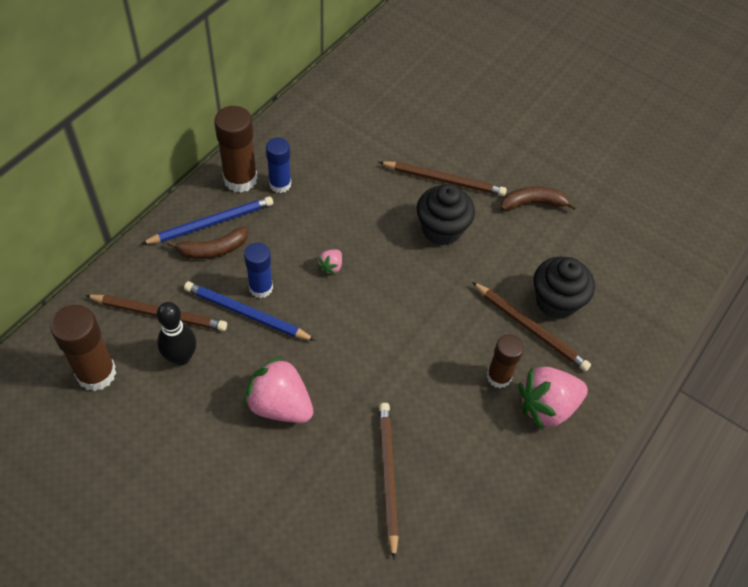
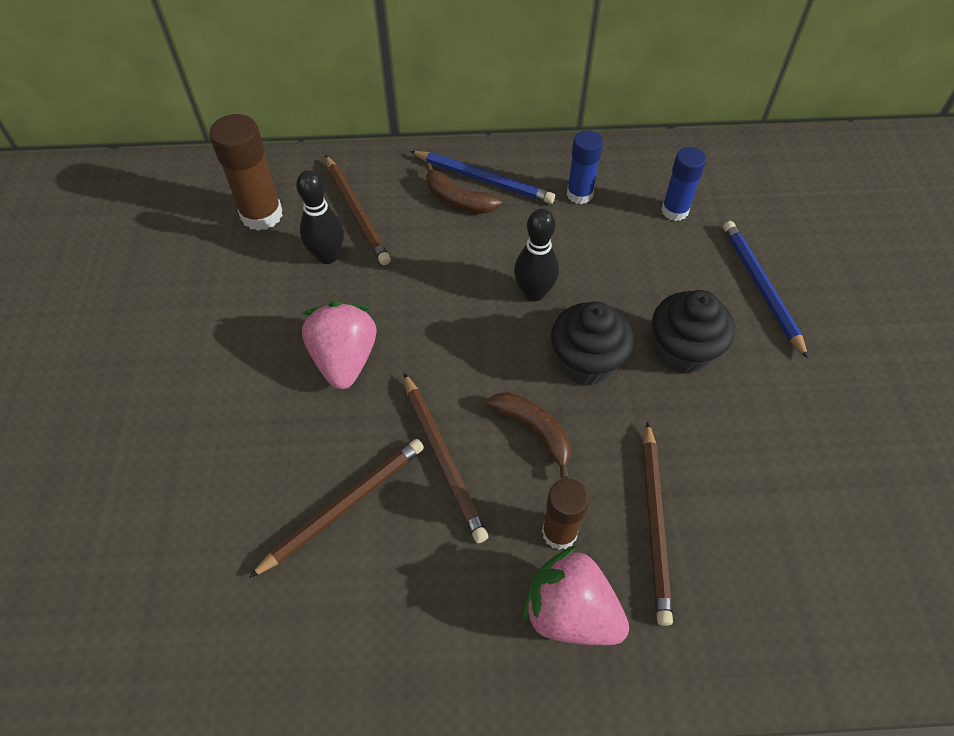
camera: 55 degrees right, 0 degrees up
blue pencil [184,281,316,341] -> blue pencil moved to [723,221,809,359]
brown glue stick [214,106,257,193] -> none
blue glue stick [244,243,273,298] -> blue glue stick moved to [661,147,706,221]
pink strawberry [317,249,342,274] -> black bowling pin [514,209,559,302]
brown pencil [379,161,507,196] -> brown pencil moved to [404,373,488,543]
brown banana [501,187,577,210] -> brown banana moved to [486,392,571,479]
black cupcake [534,257,595,319] -> black cupcake moved to [551,301,634,386]

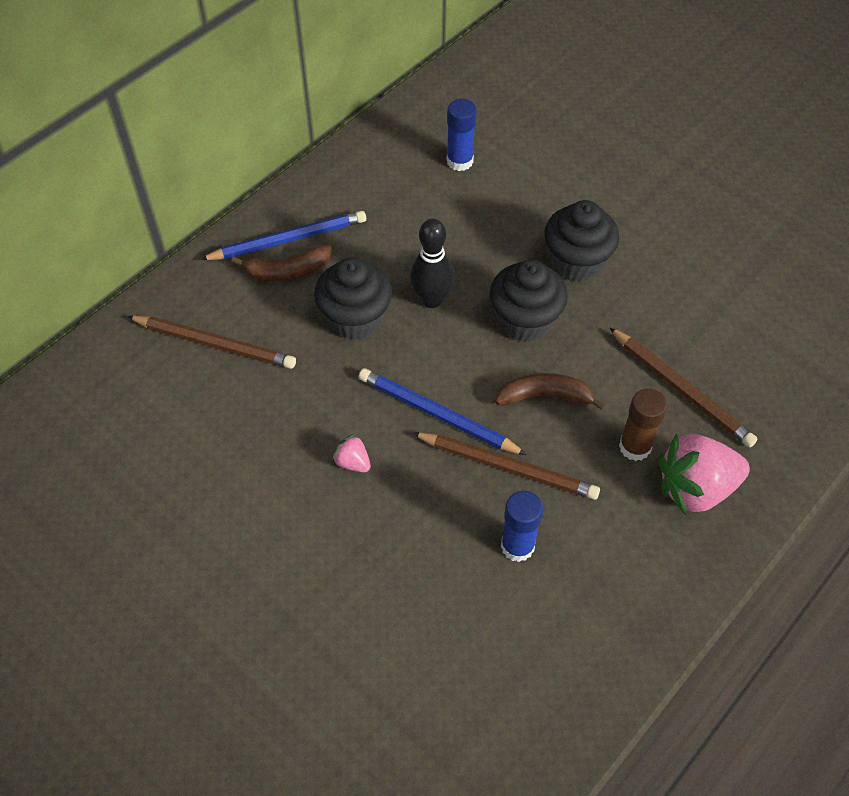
camera: 45 degrees left, 0 degrees up
brown glue stick [209,114,283,231] -> none
brown pencil [249,439,424,578] -> none
black bowling pin [296,170,344,264] -> none
pink strawberry [302,302,377,389] -> pink strawberry [332,434,371,472], size x0.46
blue glue stick [567,130,603,204] -> blue glue stick moved to [501,491,543,562]
blue pencil [723,221,809,359] -> blue pencil moved to [358,368,527,455]
none -> black cupcake [314,258,392,340]

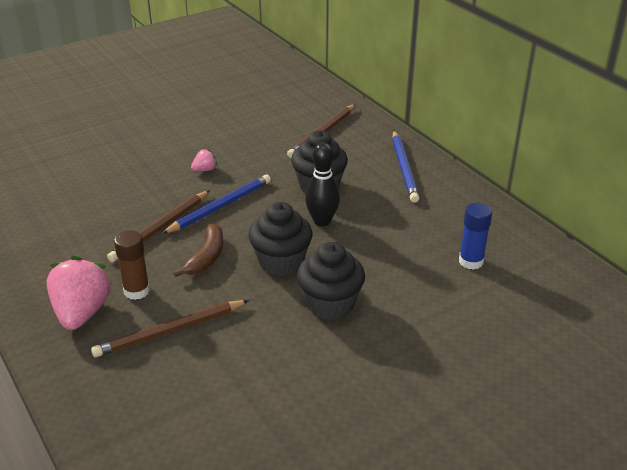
camera: 105 degrees right, 20 degrees down
brown banana [231,245,332,281] -> none
blue glue stick [501,491,543,562] -> none

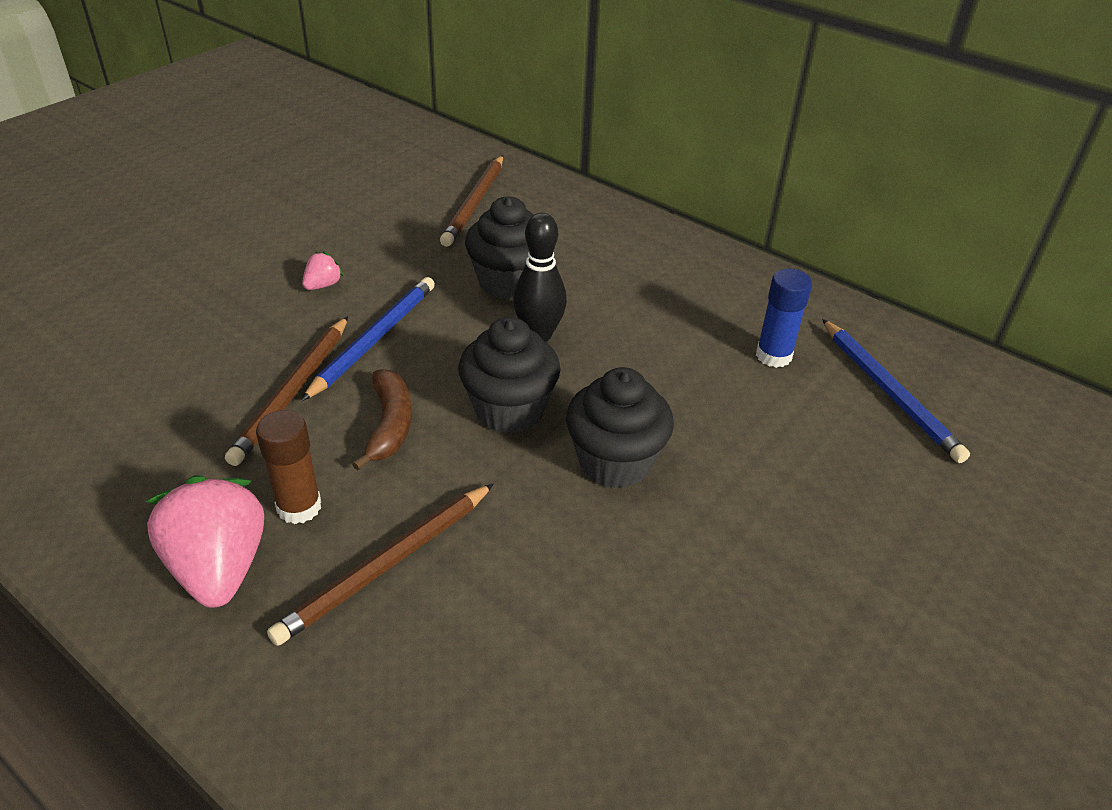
camera: 20 degrees left, 5 degrees up
blue pencil [392,131,419,203] -> blue pencil moved to [822,319,970,463]

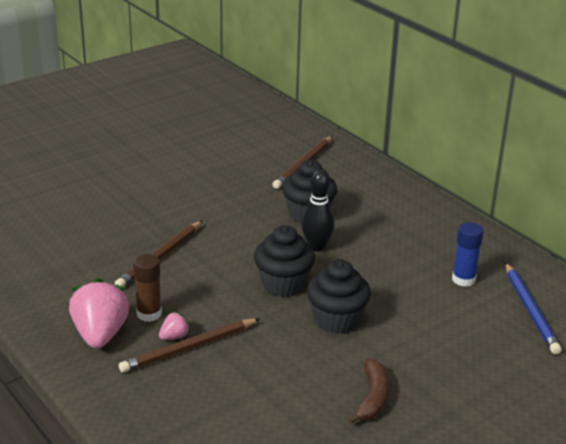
camera: 15 degrees right, 10 degrees down
blue pencil [301,277,435,401] -> none
pink strawberry [302,251,343,290] -> pink strawberry moved to [159,312,190,340]
brown banana [352,369,412,470] -> brown banana moved to [347,359,390,424]

